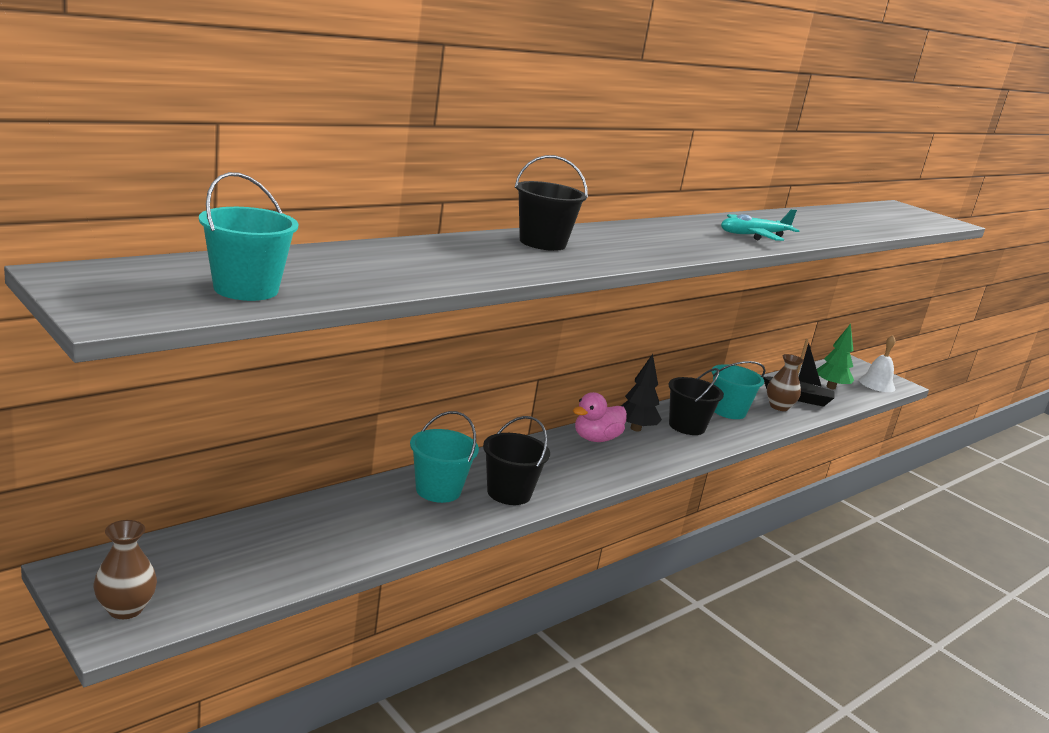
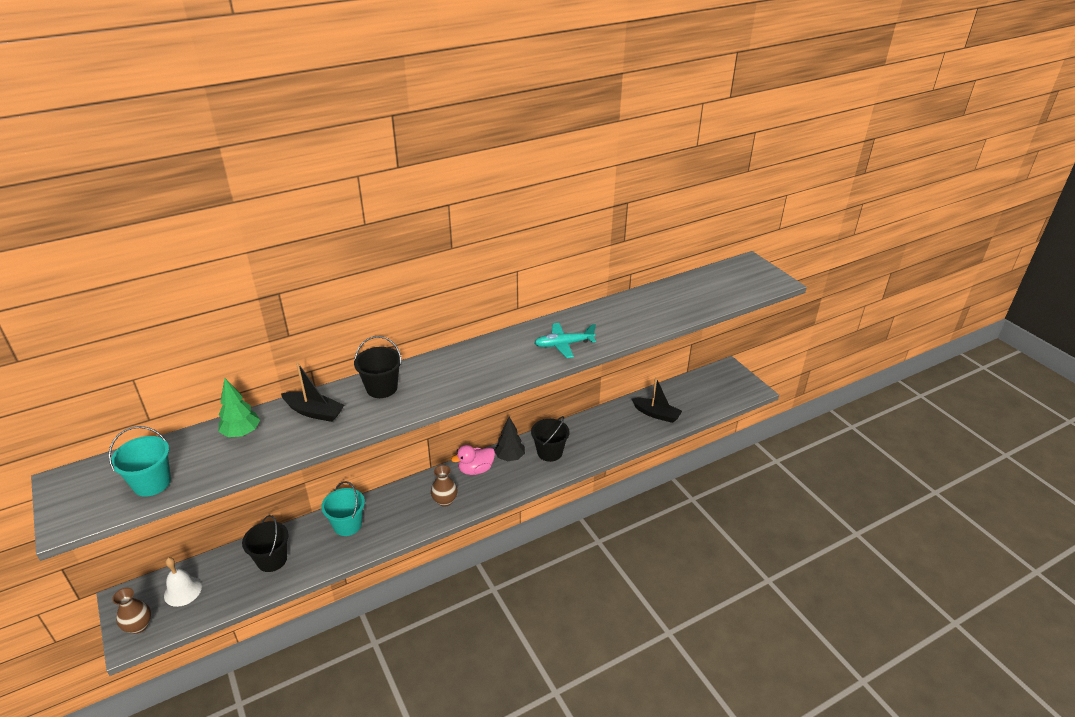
camera: 15 degrees right, 15 degrees up
black bucket [483,416,550,505] -> black bucket moved to [242,515,288,572]
turquoise bucket [711,361,766,419] -> none
brown vase [767,354,803,411] -> brown vase moved to [431,465,458,507]
green tree [817,324,854,389] -> green tree moved to [219,378,260,437]
white bell [859,335,896,392] -> white bell moved to [164,557,202,607]
none -> black boat [281,363,344,422]

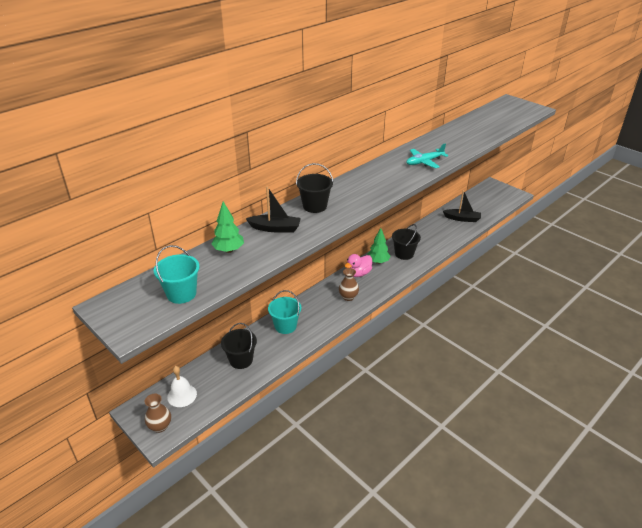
camera: 15 degrees left, 0 degrees up
black tree [495,417,525,461] -> green tree [367,228,390,264]

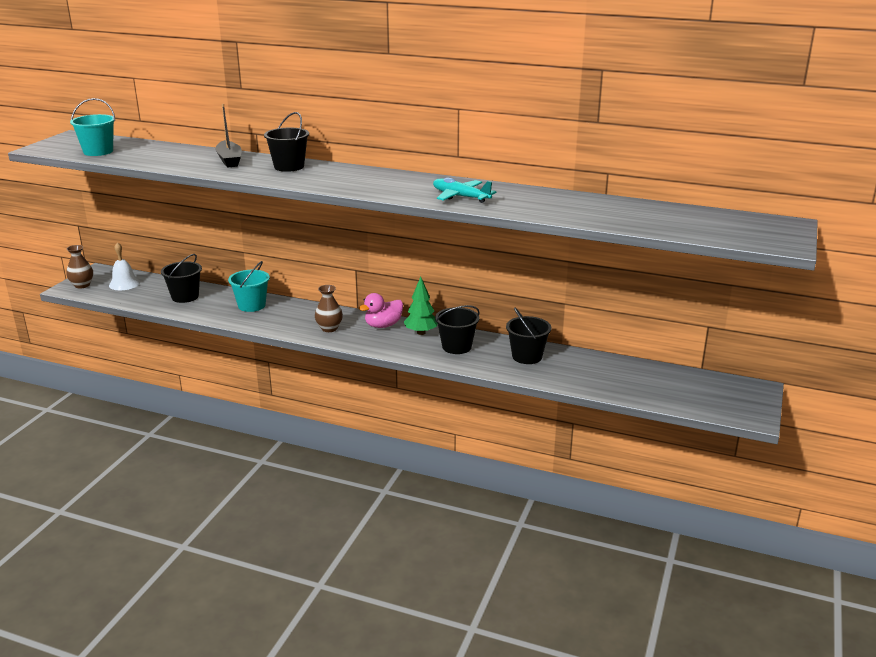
camera: 65 degrees right, 10 degrees down
green tree [211,202,244,253] -> none
pink duck [345,254,372,277] -> pink duck turned 60 degrees counterclockwise [359,293,403,328]
black boat [443,190,481,222] -> none
none -> black bucket [506,307,552,364]

